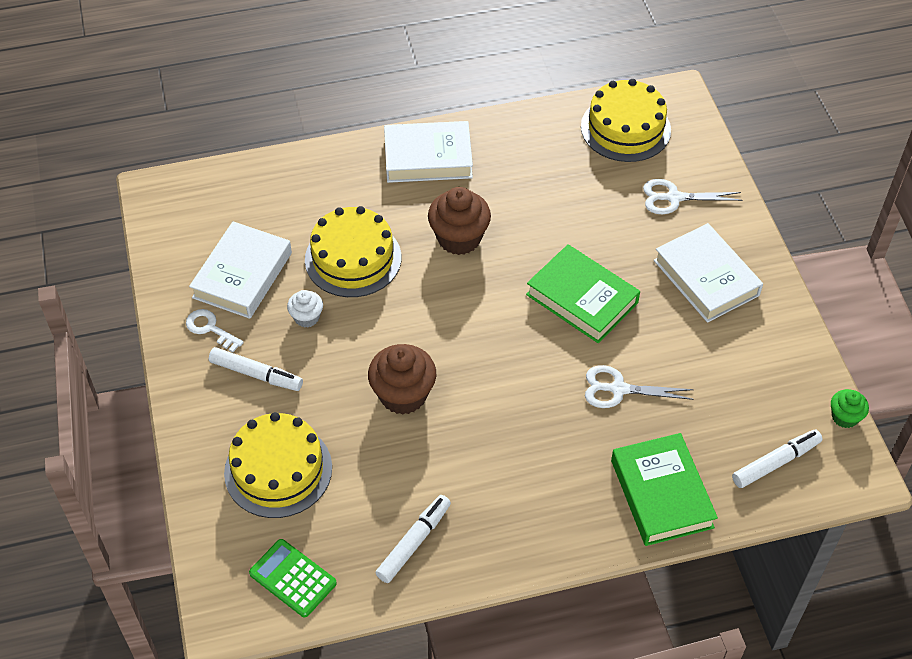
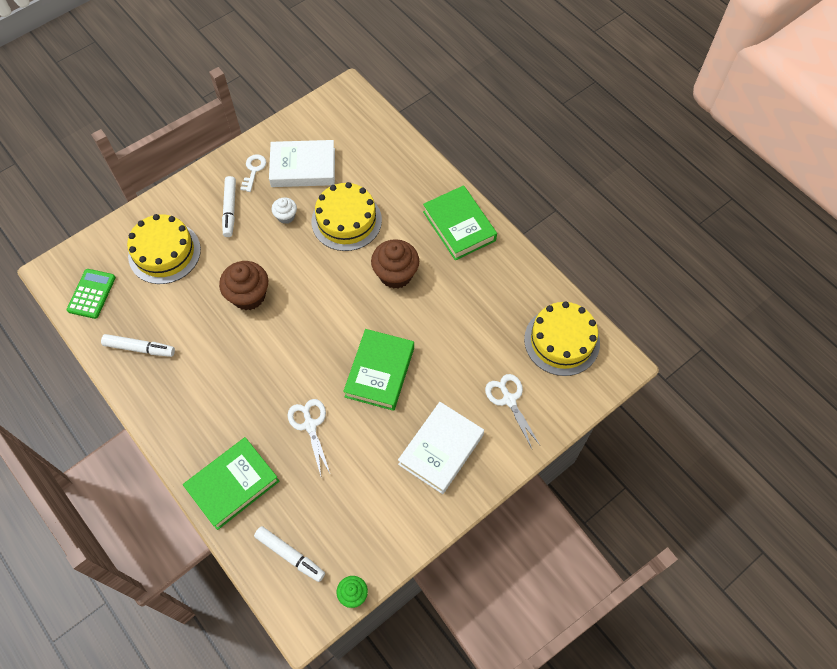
camera: 65 degrees right, 10 degrees up
white book [384,121,473,183] -> green book [423,185,497,260]

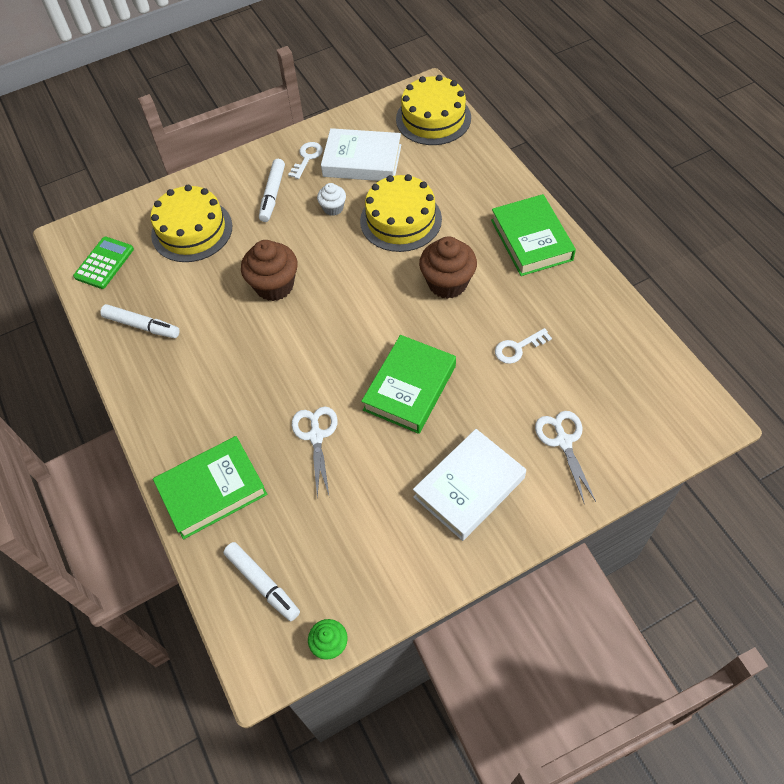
camera: 15 degrees right, 5 degrees down
yellow cake [524,301,600,376] -> yellow cake moved to [396,75,471,145]
none -> white key [495,328,552,364]

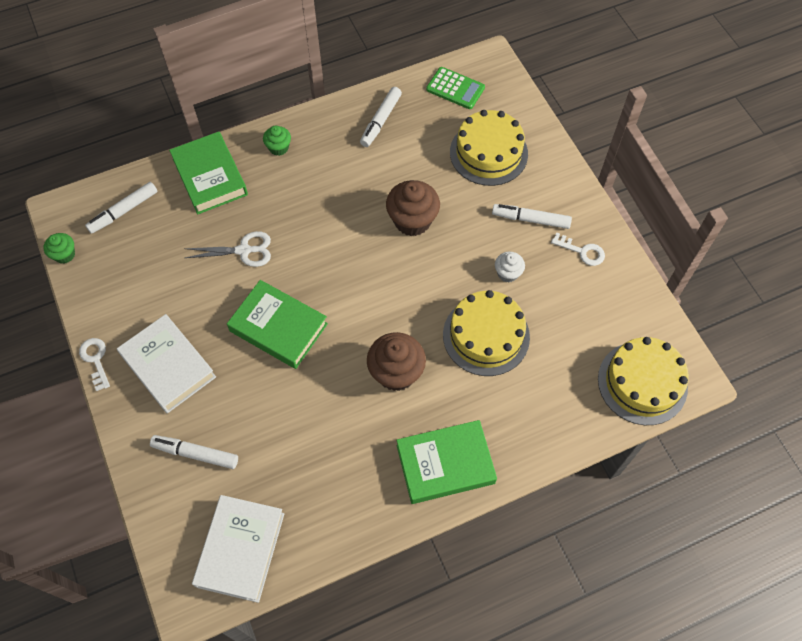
camera: 90 degrees right, 5 degrees up
white book [321,128,401,181] -> white book moved to [192,495,284,603]
white key [495,328,552,364] -> white key moved to [79,338,110,391]
white scissors [535,411,596,505] -> white marker [150,435,238,469]
none -> green cupcake [263,126,291,156]

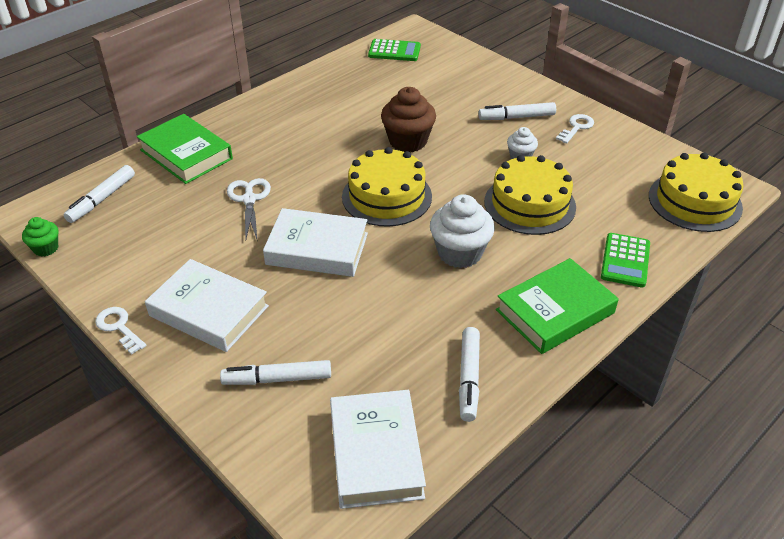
camera: 20 degrees left, 20 degrees down
white scissors [184,231,271,267] -> white scissors turned 75 degrees counterclockwise [227,178,271,242]
green book [227,280,328,369] -> white book [263,208,368,277]
green cupcake [263,126,291,156] -> none
white marker [360,87,402,147] -> white marker moved to [459,327,480,422]
brown cupcake [367,332,426,391] -> white cupcake [430,194,495,268]
yellow cake [450,110,528,186] -> yellow cake moved to [342,147,432,227]
white key [551,232,605,266] -> white key turned 60 degrees counterclockwise [556,114,594,144]
none -> green calculator [601,233,650,288]

